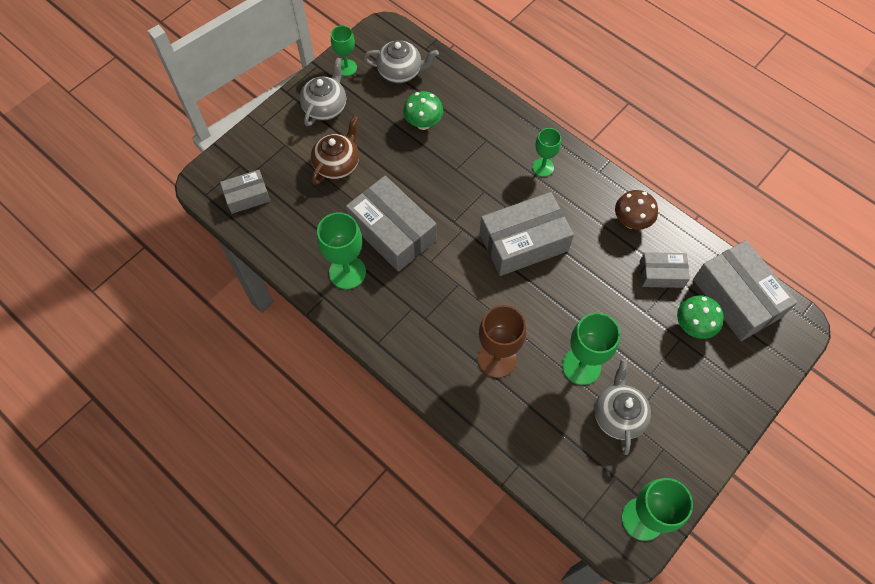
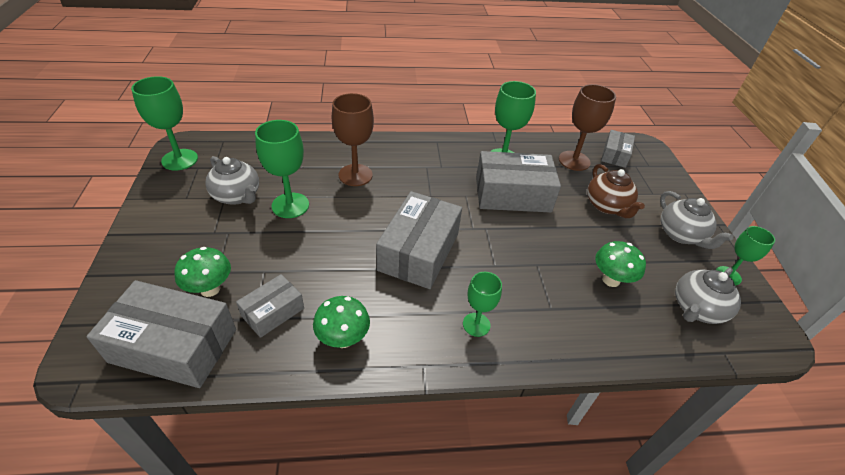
camera: 130 degrees right, 20 degrees down
brown mushroom [615,190,658,230] -> green mushroom [313,296,370,348]
none -> brown goblet [559,84,616,171]

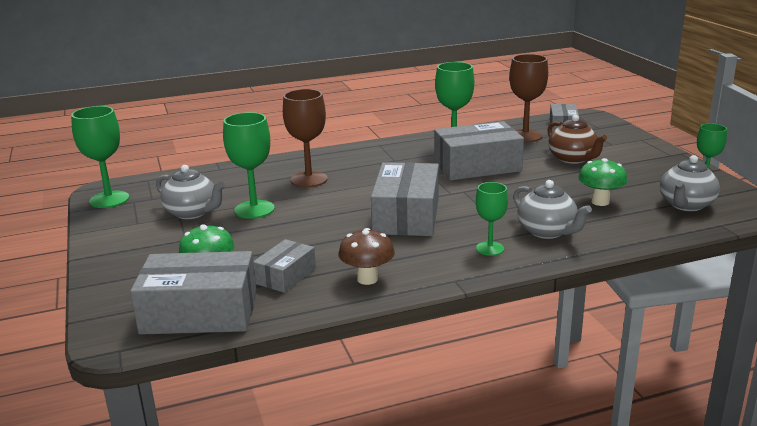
camera: 10 degrees left, 20 degrees down
green mushroom [313,296,370,348] -> brown mushroom [338,228,395,285]
grey teapot [660,191,734,249] -> grey teapot moved to [513,180,592,239]

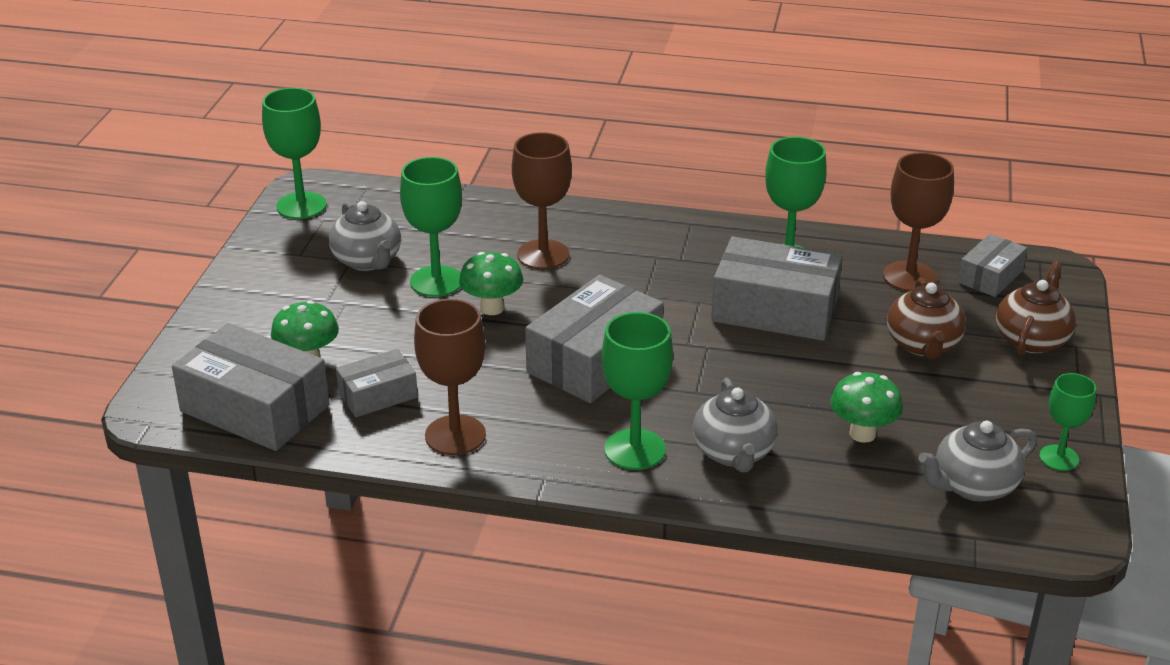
camera: 30 degrees right, 10 degrees up
brown mushroom [338,228,395,285] -> brown goblet [414,299,486,455]
green goblet [476,182,508,256] -> green goblet [601,312,673,470], size x1.60
none -> green mushroom [459,252,523,315]
none -> brown teapot [996,260,1076,355]

